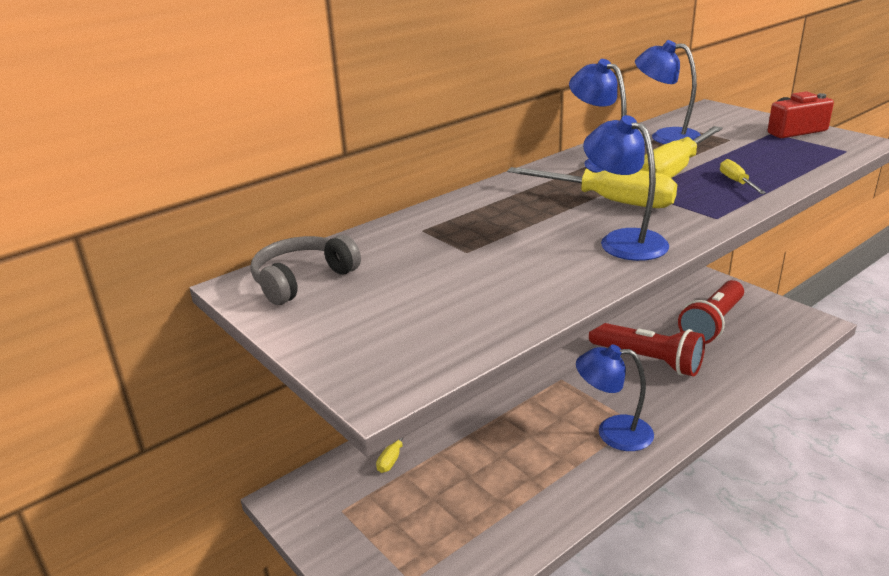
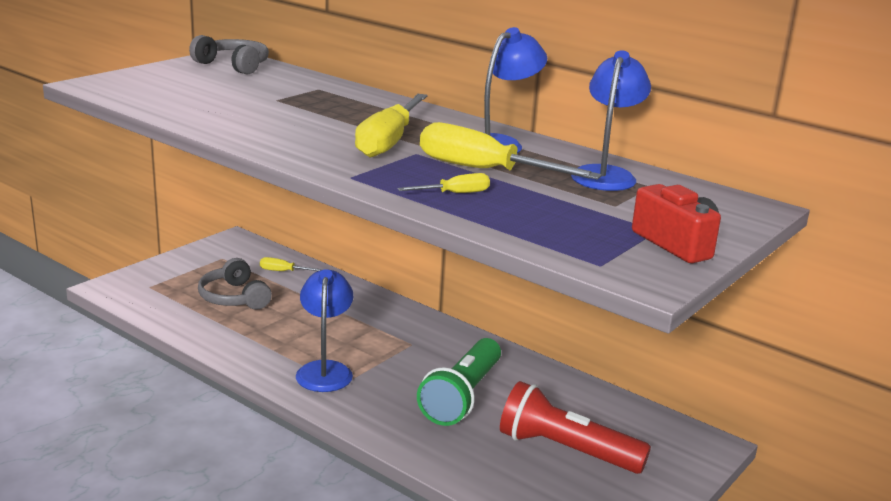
camera: 75 degrees right, 5 degrees down
blue lamp [583,115,669,261] -> none
red flashlight [589,323,705,376] -> green flashlight [417,338,501,426]
none -> grey headphones [198,258,272,310]

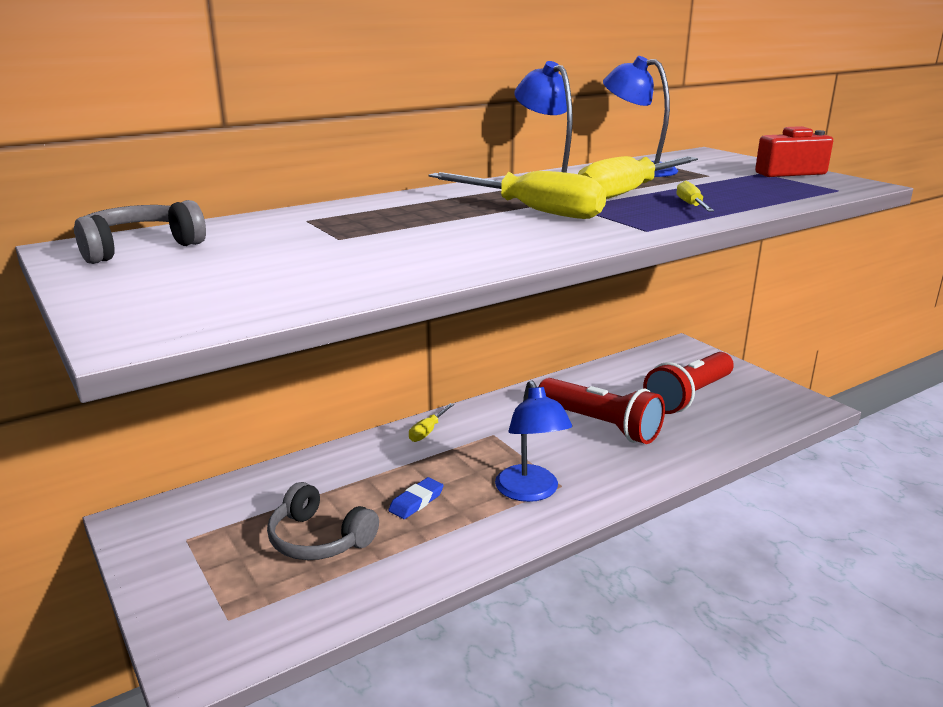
camera: 70 degrees left, 0 degrees up
grey headphones [198,258,272,310] -> grey headphones turned 45 degrees clockwise [267,482,379,560]
yellow screwdriver [260,257,324,271] -> yellow screwdriver moved to [409,403,454,442]
blue lamp [296,269,353,392] -> blue lamp turned 120 degrees counterclockwise [495,380,572,502]
green flashlight [417,338,501,426] -> red flashlight [539,378,665,444]
none -> blue eraser [388,477,444,519]

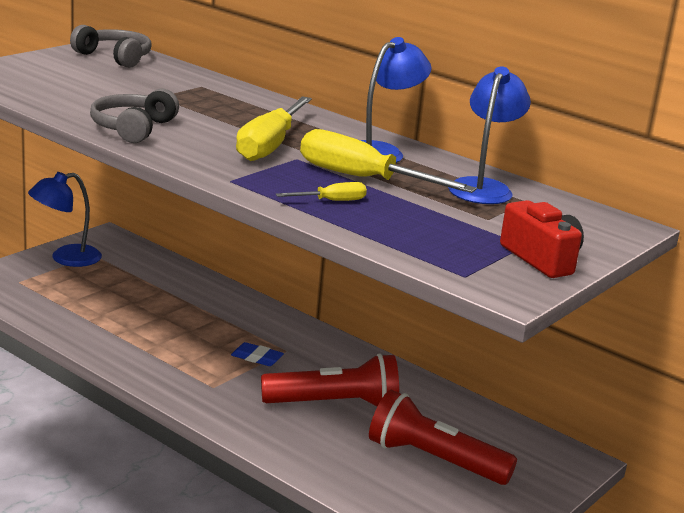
camera: 70 degrees right, 0 degrees up
grey headphones [267,482,379,560] -> grey headphones moved to [90,89,179,143]
blue eraser [388,477,444,519] -> blue eraser moved to [231,342,284,366]
yellow screwdriver [409,403,454,442] -> none
blue lamp [495,380,572,502] -> blue lamp moved to [28,172,102,267]
red flashlight [539,378,665,444] -> red flashlight turned 120 degrees counterclockwise [261,353,399,406]

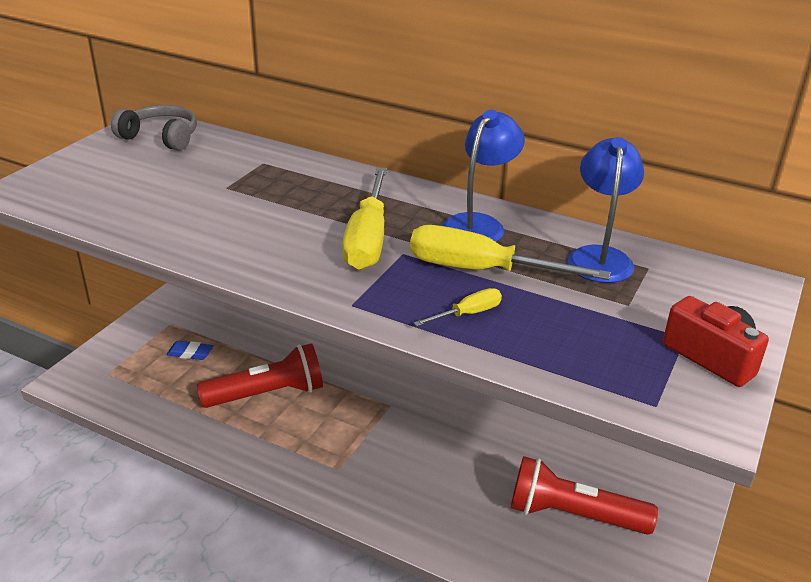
camera: 10 degrees left, 10 degrees up
blue lamp [28,172,102,267] -> none
grey headphones [90,89,179,143] -> none
blue eraser [231,342,284,366] -> blue eraser moved to [167,341,213,360]
red flashlight [261,353,399,406] -> red flashlight moved to [197,343,323,408]

